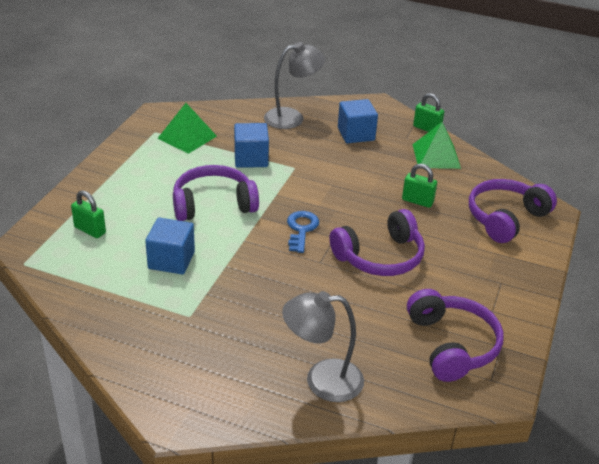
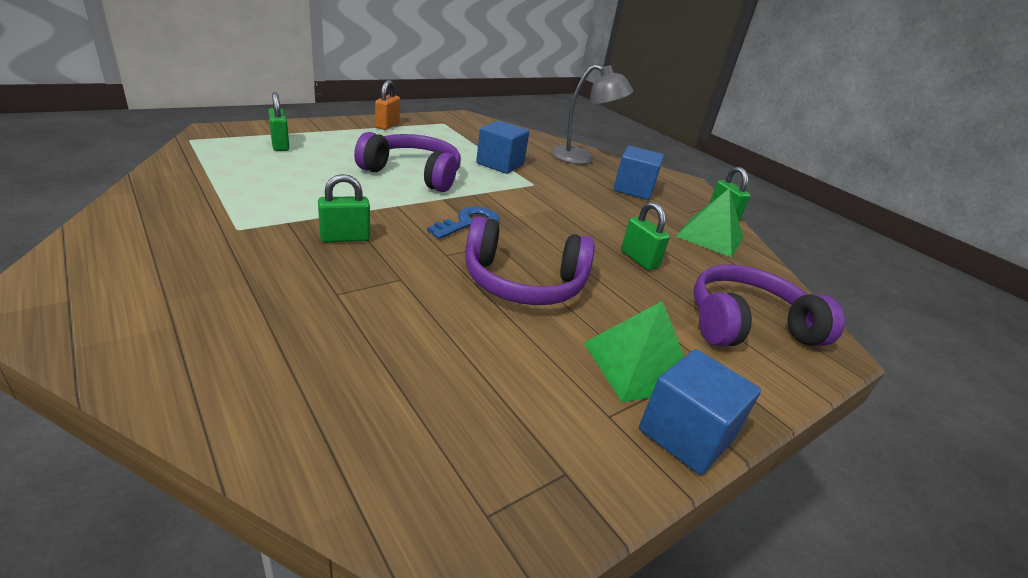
camera: 30 degrees right, 5 degrees down
blue cube [145,218,195,275] -> blue cube moved to [639,349,761,475]
green pyramid [158,103,217,154] -> green pyramid moved to [584,301,684,402]
grey lamp [282,291,364,402] -> none
purple headphones [407,289,504,382] -> none
none -> green padlock [318,174,370,242]
none -> orange padlock [375,80,400,130]

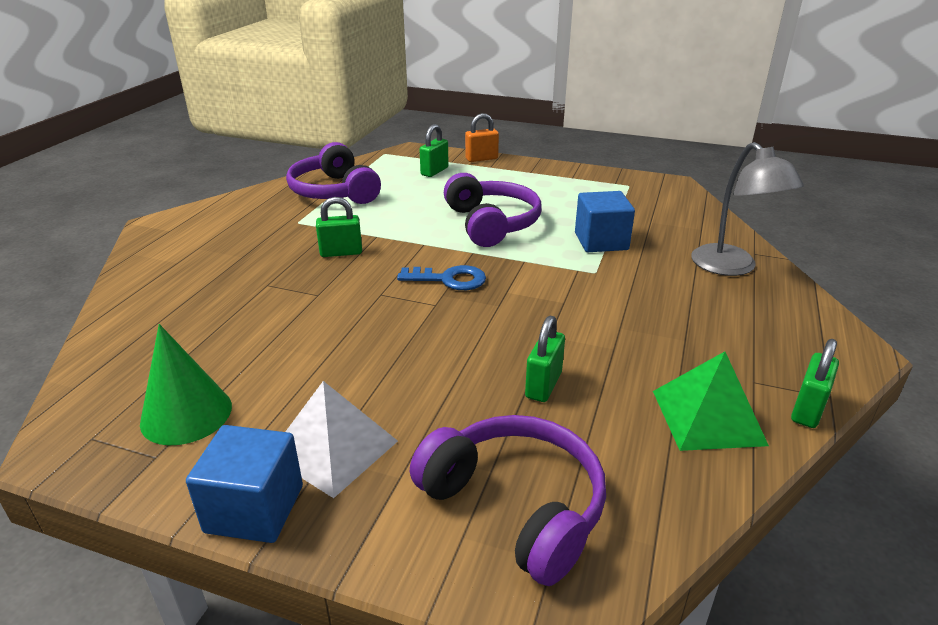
camera: 60 degrees right, 0 degrees up
green padlock [318,174,370,242] -> green padlock turned 45 degrees counterclockwise [316,197,362,257]
orange padlock [375,80,400,130] -> orange padlock moved to [465,113,499,162]
purple headphones [465,216,595,305] -> purple headphones moved to [286,142,381,204]
green pyramid [584,301,684,402] -> white pyramid [285,381,398,498]
blue cube [613,146,664,200] -> none
none -> green cone [140,324,232,445]

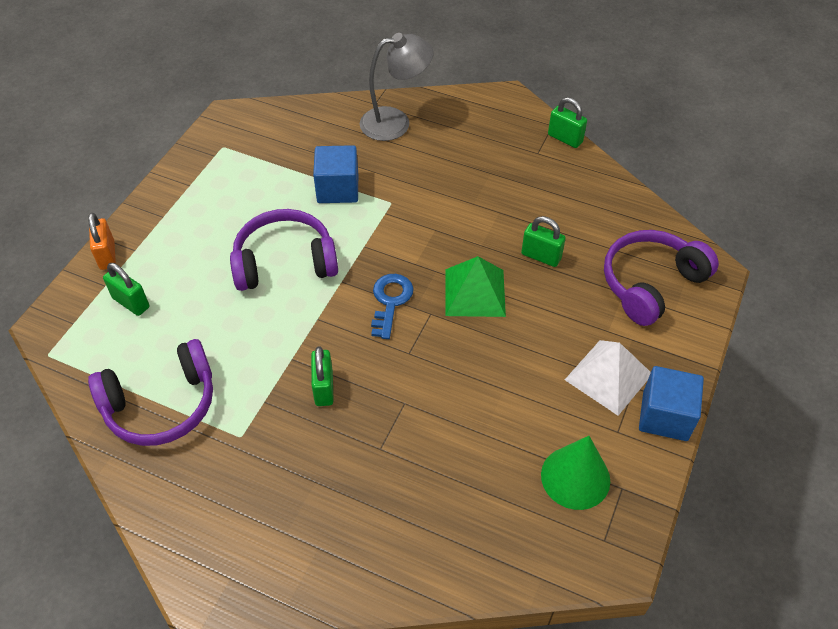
camera: 85 degrees left, 20 degrees up
green pyramid [653,352,769,451] -> green pyramid moved to [445,256,506,317]

